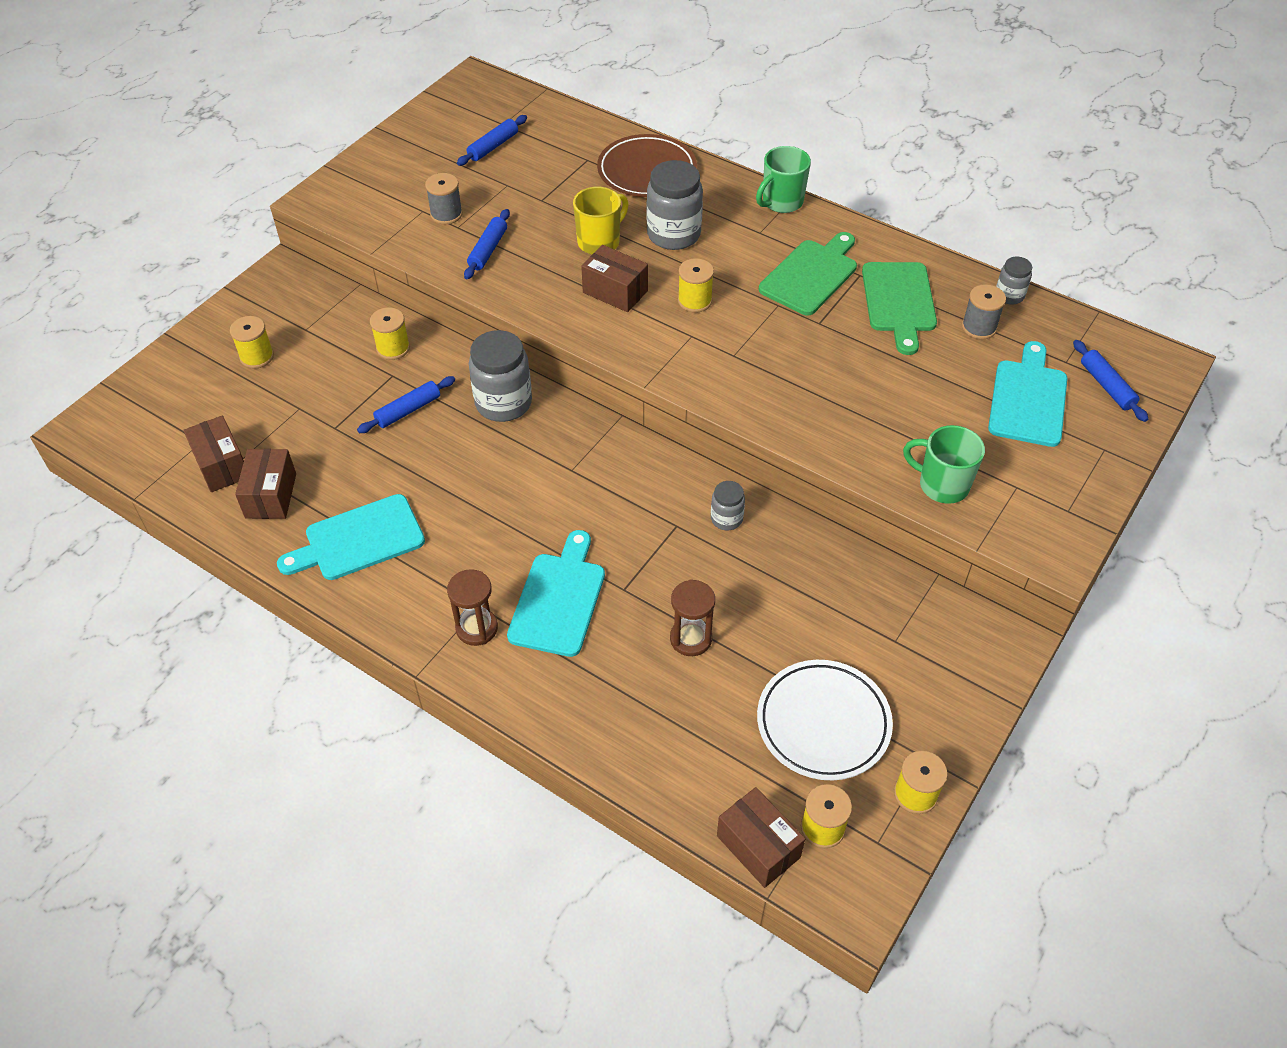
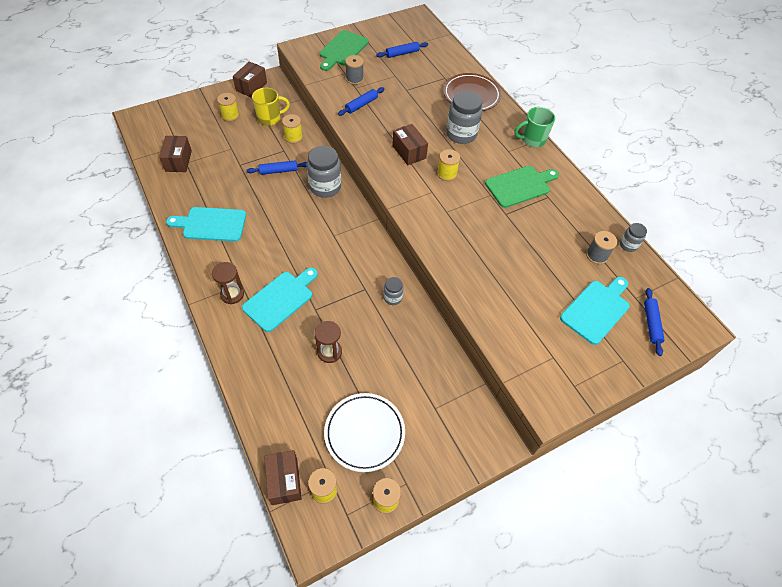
camera: 25 degrees right, 5 degrees up
brown box [235,449,296,519] -> brown box moved to [233,62,267,97]
yellow mug [573,187,629,254] -> yellow mug moved to [252,88,290,126]
green cutting board [862,262,937,355] -> green cutting board moved to [320,30,369,71]
green mug [903,425,985,504] -> none

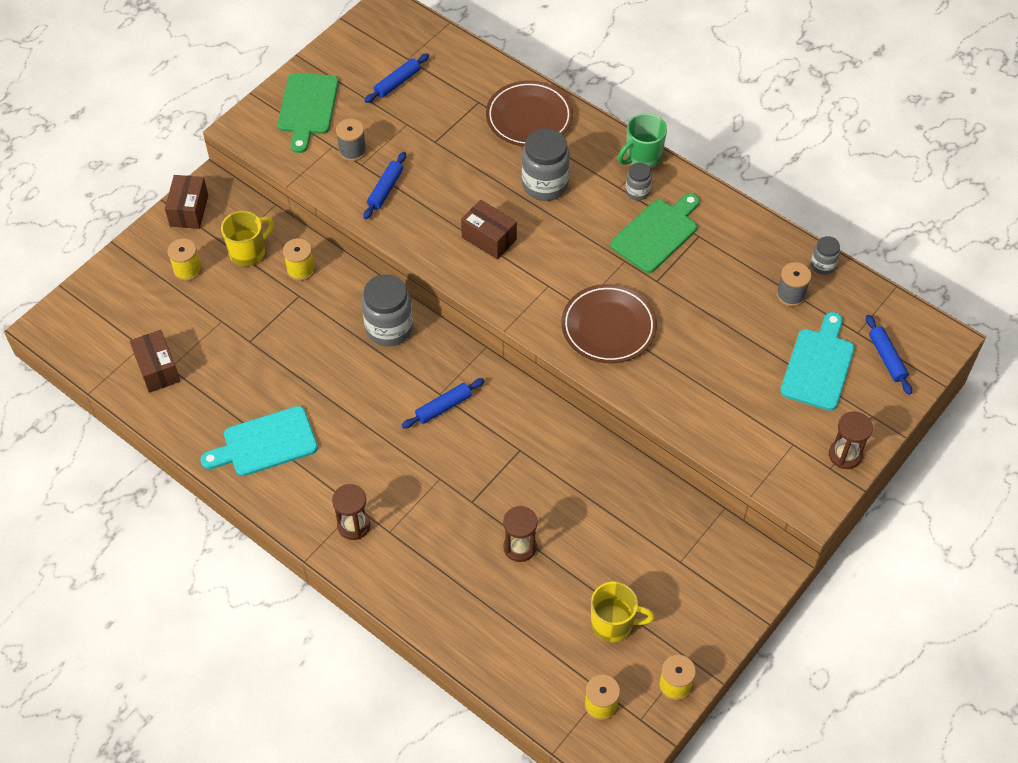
camera: 20 degrees left, 0 degrees up
turquoise cutting board [242,268,318,332] -> none
blue rolling pin [247,160,307,175] -> blue rolling pin moved to [402,378,485,429]
brown box [264,450,302,505] -> none
white plate [324,393,405,472] -> yellow mug [591,582,655,642]
grey jar [384,277,404,305] -> grey jar moved to [626,163,652,200]
yellow spool [437,149,460,181] -> none
none -> brown plate [561,284,657,363]
none -> brown hourglass [829,412,873,469]

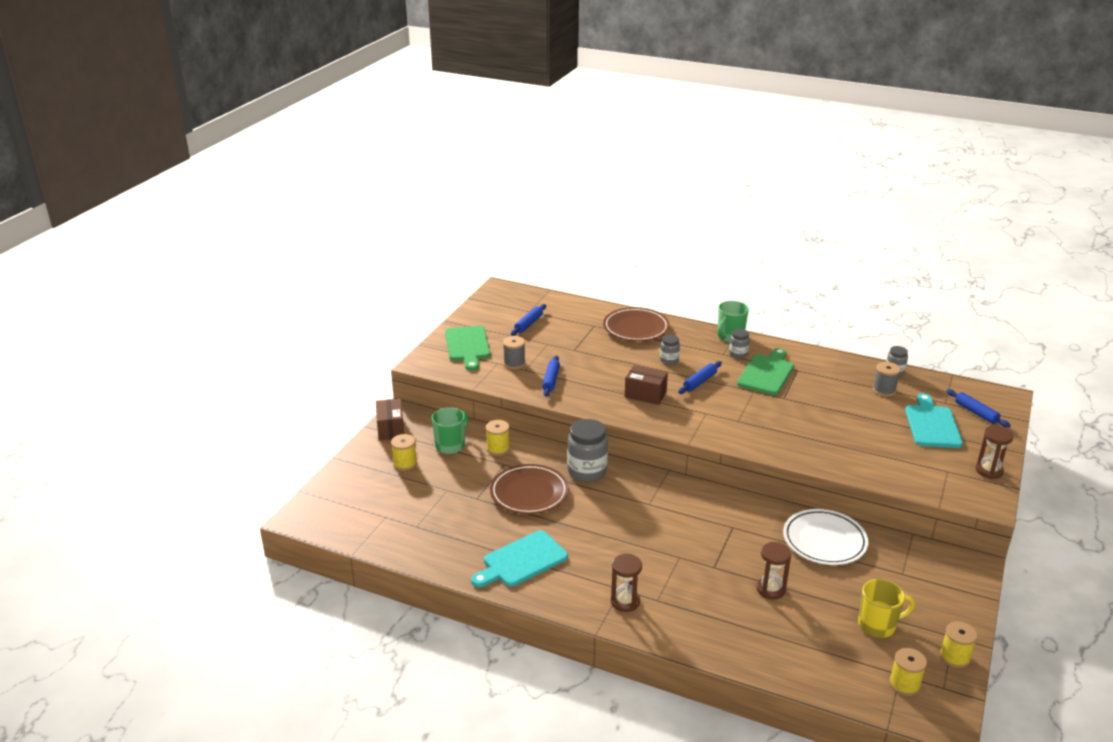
camera: 15 degrees left, 25 degrees down
brown box [130,330,180,393] -> none
yellow mug [221,211,274,267] -> green mug [432,407,469,454]
blue rolling pin [402,378,485,429] -> blue rolling pin moved to [678,361,722,394]
grey jar [522,128,570,201] -> grey jar [660,335,680,365], size x0.53
brown plate [561,284,657,363] -> brown plate moved to [490,464,569,514]
none -> white plate [783,509,868,565]

